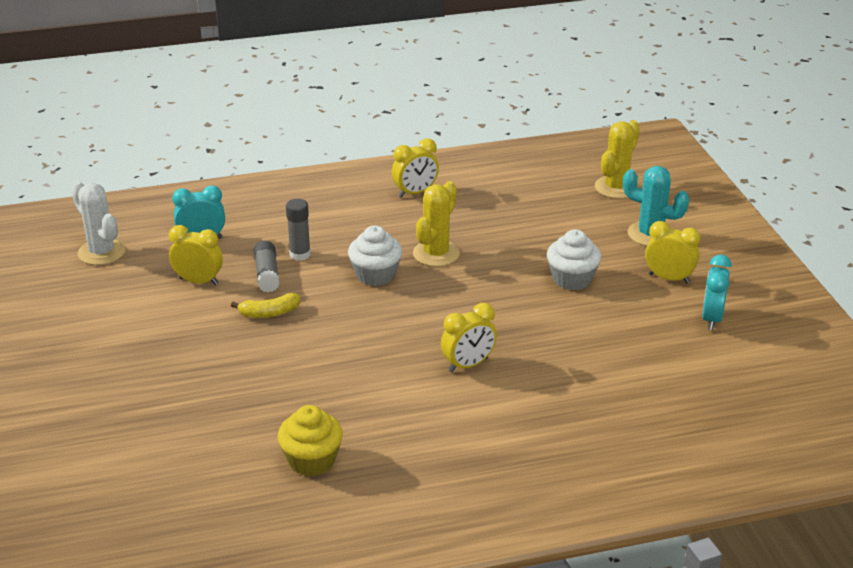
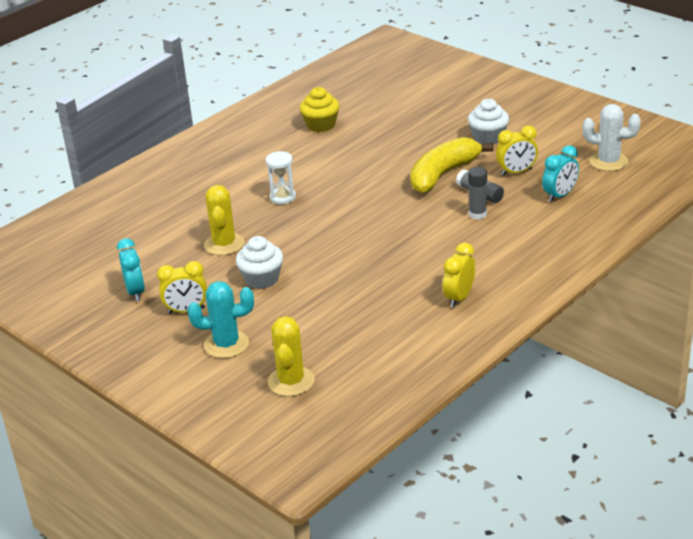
camera: 150 degrees right, 0 degrees up
yellow banana [231,293,300,318] -> yellow banana [410,137,494,193], size x2.05
white cupcake [348,226,402,286] -> white cupcake moved to [468,99,509,145]
yellow cactus [413,181,460,267] -> yellow cactus moved to [204,185,244,255]
yellow clock [441,303,497,372] -> white hourglass [266,151,296,204]

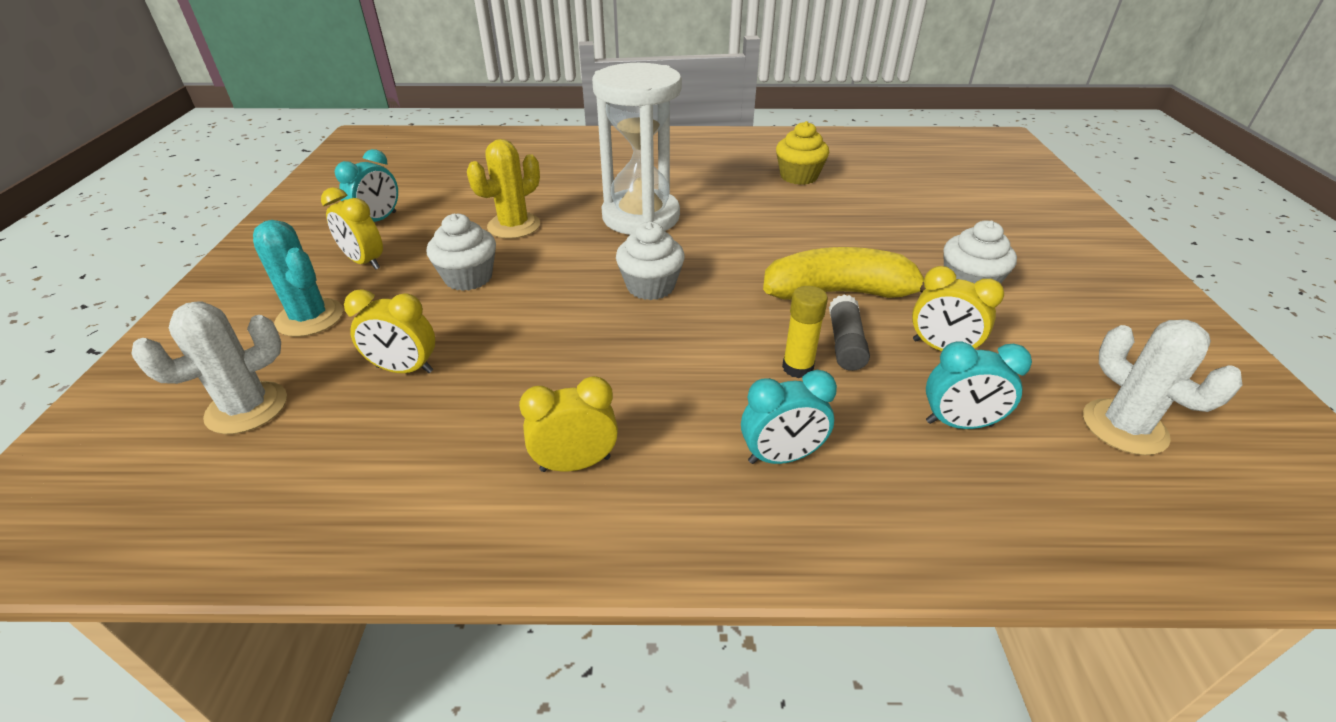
camera: 45 degrees right, 5 degrees up
white hourglass [266,151,296,204] -> white hourglass [592,63,682,235], size x2.23
yellow cactus [268,316,315,396] -> white cactus [131,301,287,434]
grey glue stick [468,167,487,220] -> yellow glue stick [782,286,828,378]
none -> yellow clock [344,289,435,373]
none -> white cupcake [616,222,685,300]
none -> turquoise clock [741,370,837,464]

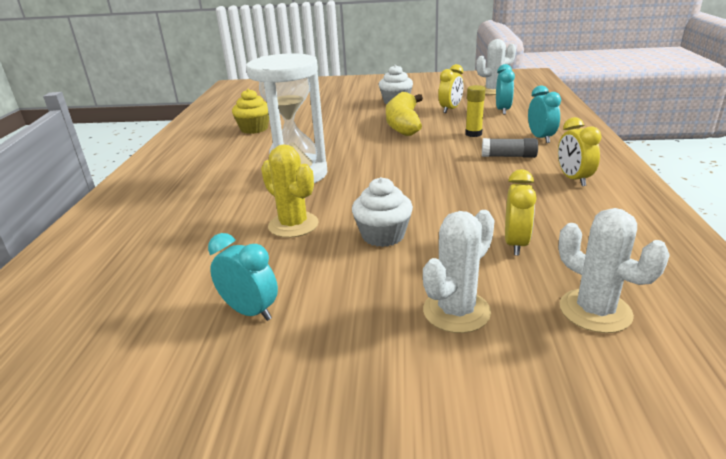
camera: 85 degrees left, 10 degrees down
turquoise cactus [253,220,343,337] -> white cactus [423,210,495,333]
yellow clock [321,187,383,270] -> none
white cupcake [616,222,685,300] -> none
grey glue stick [829,295,870,371] -> grey glue stick moved to [482,138,538,158]

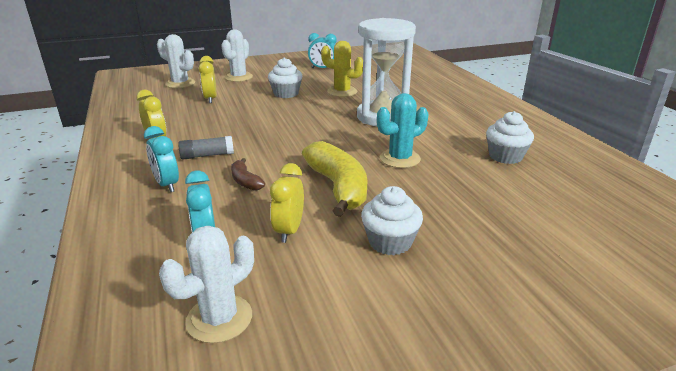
camera: 155 degrees right, 0 degrees up
yellow cupcake [232,89,269,134] -> white cupcake [486,111,534,164]
yellow glue stick [465,85,485,137] -> brown banana [231,158,265,191]
none -> turquoise cactus [377,93,429,168]

